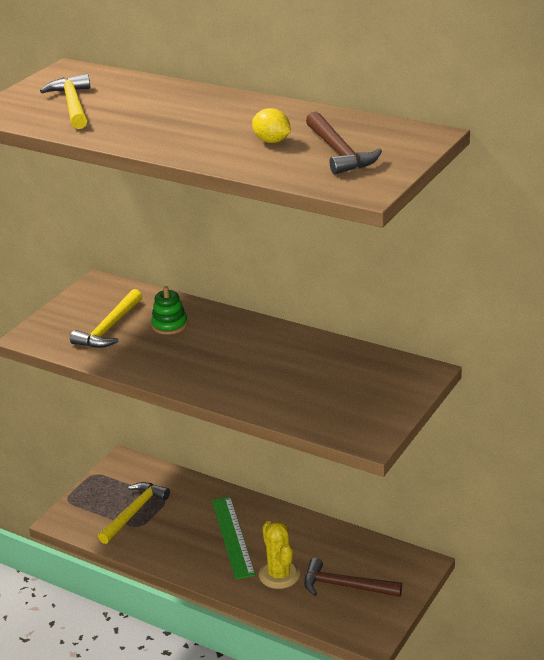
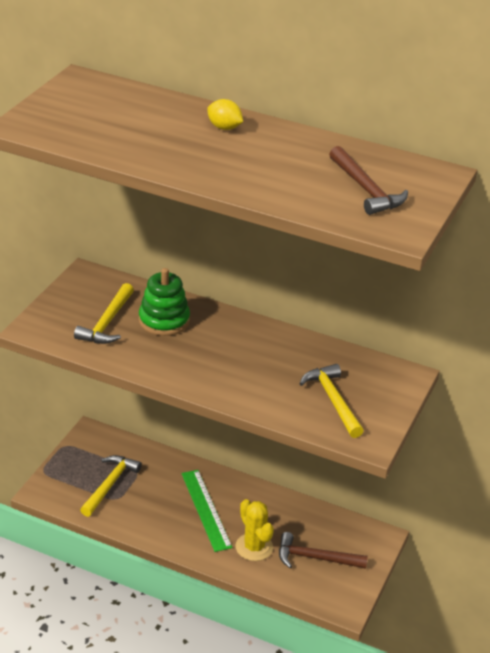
camera: 10 degrees left, 5 degrees up
yellow hammer [40,74,90,129] -> yellow hammer moved to [299,364,363,438]
green stacking toy [151,286,188,335] -> green stacking toy [139,268,190,336], size x1.51
yellow lemon [252,108,291,143] -> yellow lemon moved to [207,99,243,130]

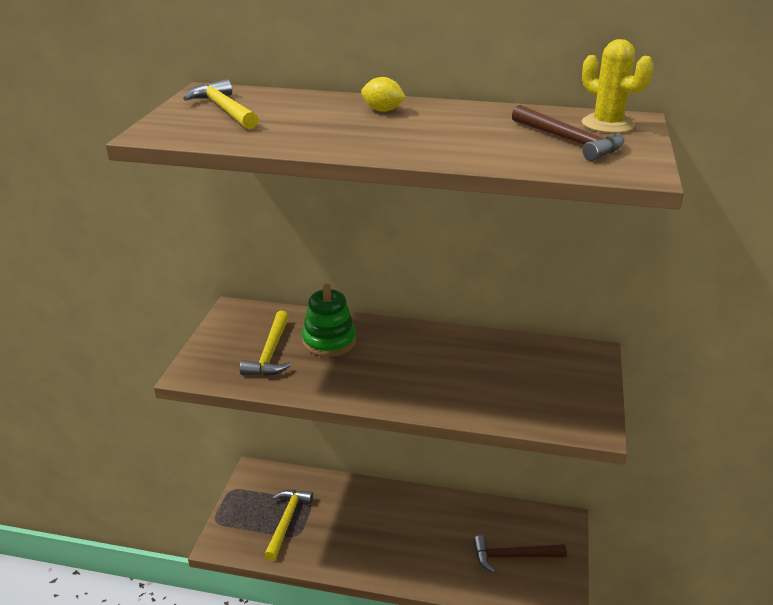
camera: 10 degrees left, 5 degrees down
green ruler [181,470,233,552] -> none
yellow cactus [235,499,274,561] -> yellow cactus moved to [582,39,654,133]
yellow hammer [299,364,363,438] -> yellow hammer moved to [183,79,259,129]

